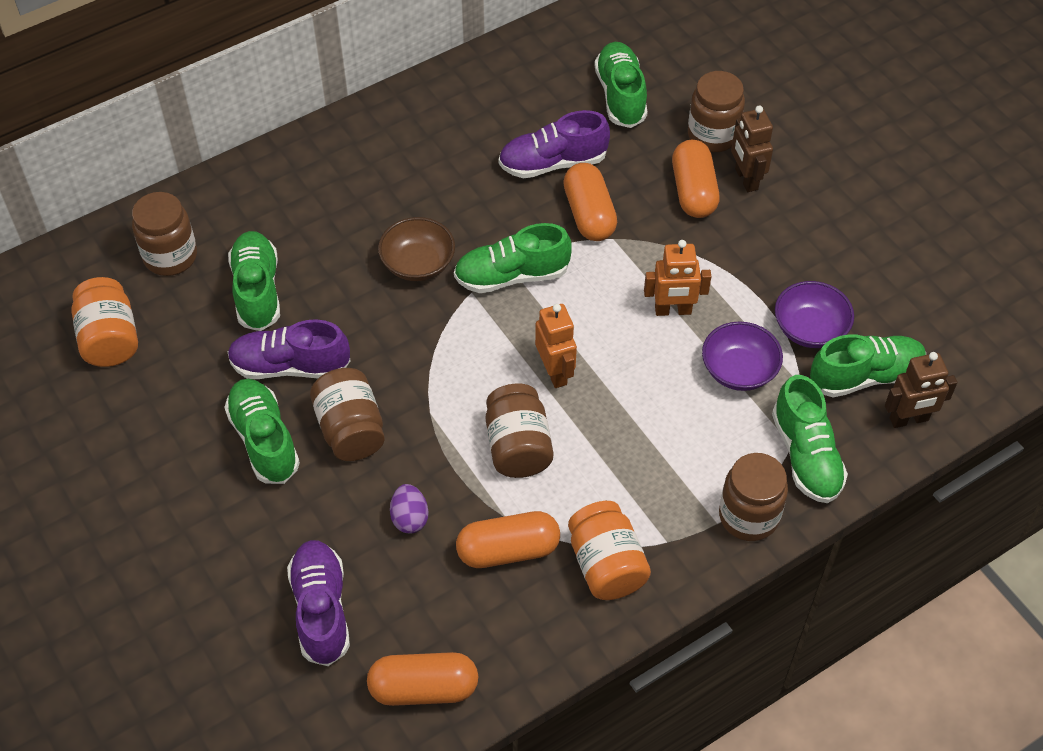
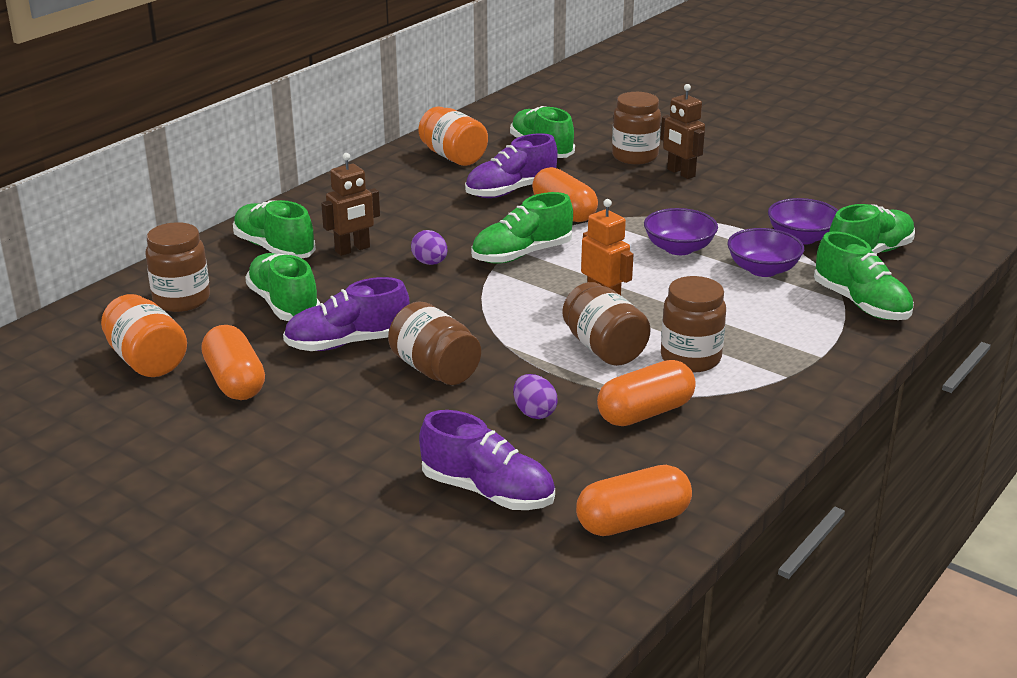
camera: 20 degrees left, 25 degrees down
green shoe [224,379,300,484] -> green shoe moved to [233,200,316,258]
purple shoe [287,540,350,666] -> purple shoe turned 150 degrees clockwise [419,410,555,510]
brown bowl [378,217,455,281] -> purple egg [411,230,447,265]
orange jar [568,501,651,600] -> orange jar moved to [419,107,488,166]
orange robot [644,240,711,316] -> purple bowl [644,208,718,255]
orange capsule [672,140,720,218] -> orange capsule moved to [201,325,265,400]
brown jar [719,453,788,541] -> brown jar moved to [661,276,726,373]
brown robot [885,352,957,428] -> brown robot moved to [321,153,380,256]

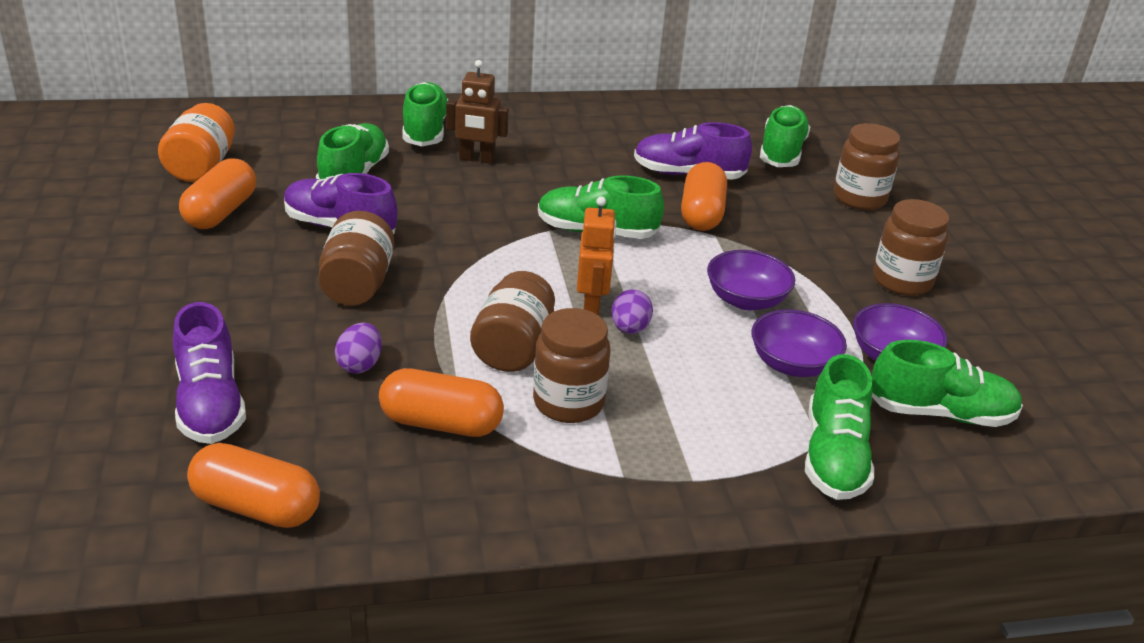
camera: 40 degrees right, 5 degrees up
brown jar [145,222,210,312] -> brown jar moved to [873,199,949,296]
purple egg [411,230,447,265] -> purple egg moved to [611,289,653,334]
orange jar [419,107,488,166] -> none
brown robot [661,84,705,179] -> none

